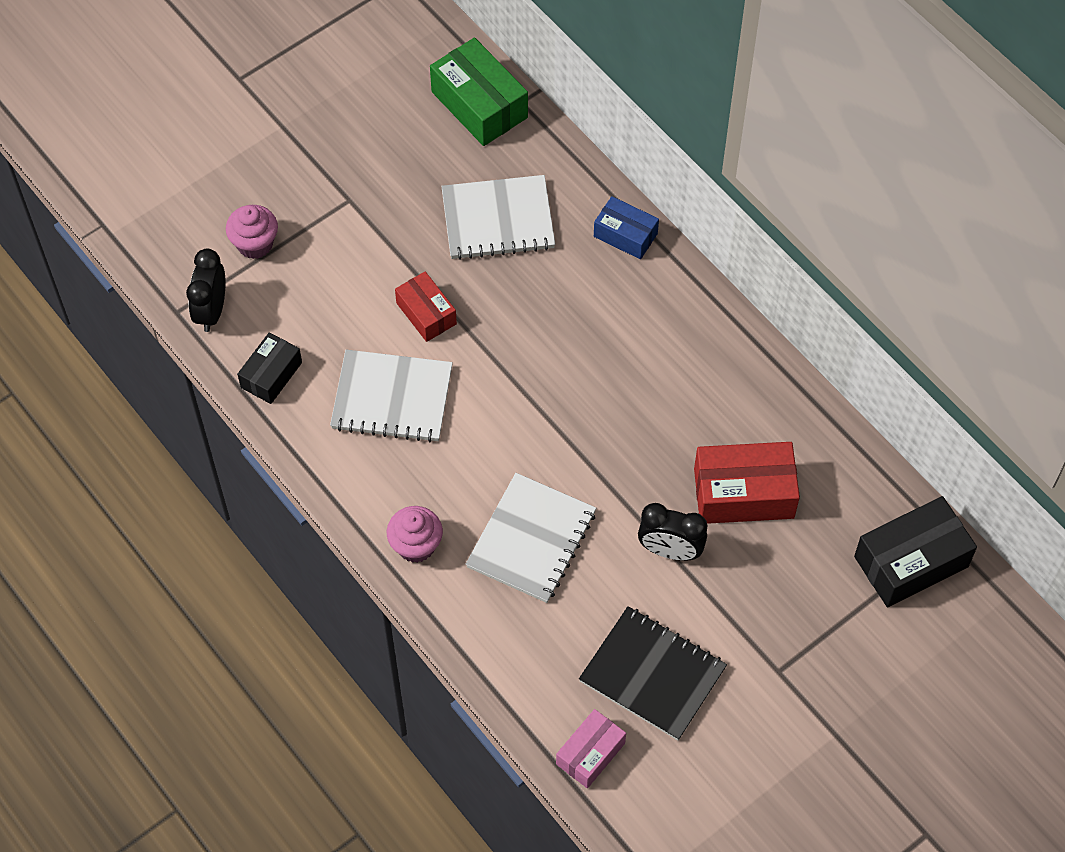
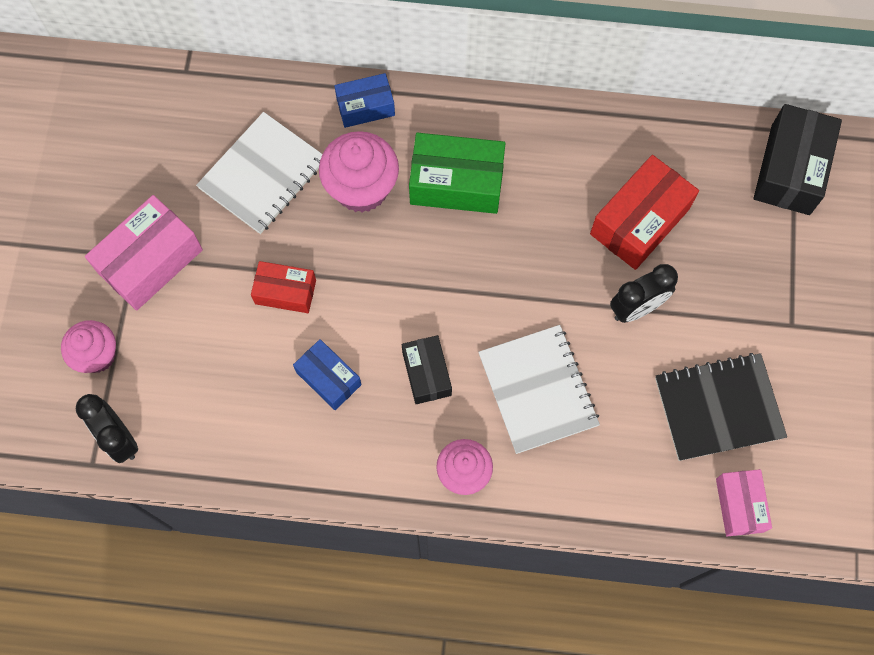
camera: 45 degrees left, 10 degrees up
black box [237,332,302,404] -> black box moved to [402,335,452,404]
white notebook [330,350,453,442] -> blue box [293,339,361,410]
green box [430,38,528,146] -> green box moved to [409,133,505,214]
none -> pink box [85,195,203,310]
none -> pink cupcake [319,131,399,213]

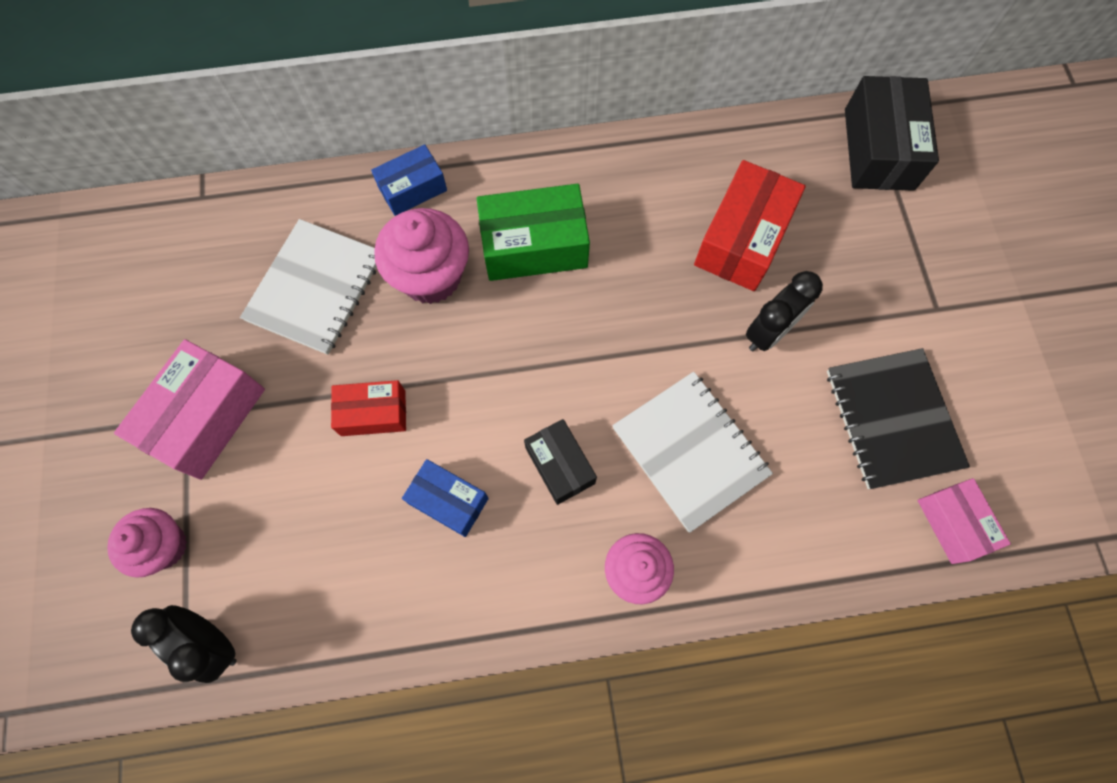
camera: 15 degrees left, 0 degrees up
black notebook [655,353,787,461] -> black notebook turned 75 degrees counterclockwise [827,348,970,489]

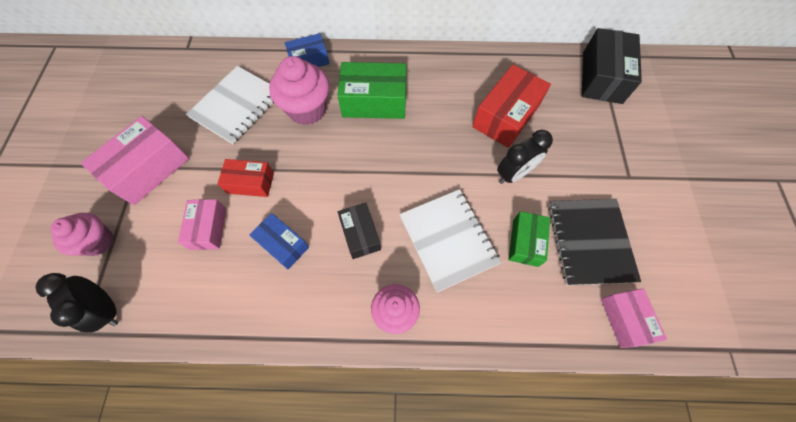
camera: 10 degrees right, 5 degrees down
none -> pink box [178,199,226,250]
none -> green box [508,211,550,267]

